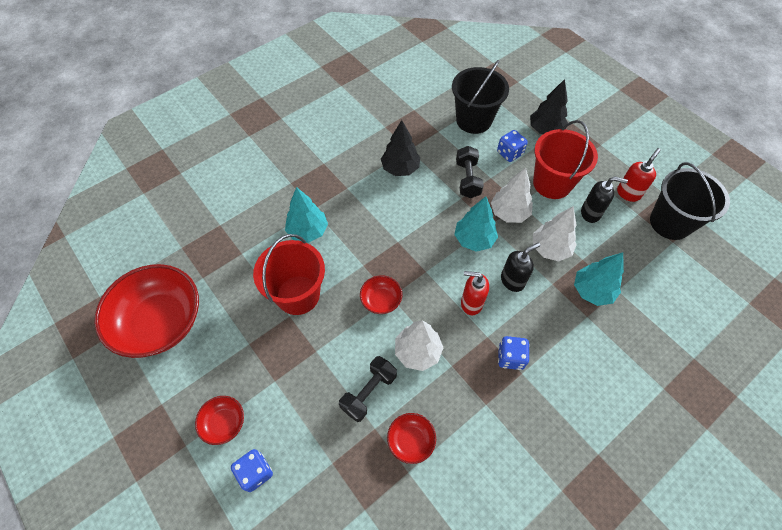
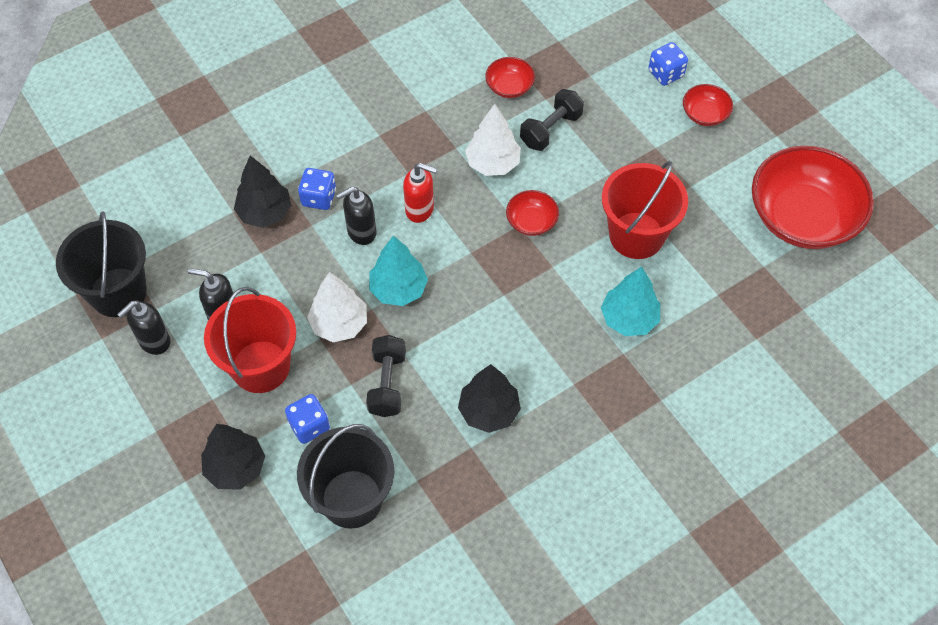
camera: 175 degrees left, 0 degrees up
blue dice [498,336,530,370] -> blue dice moved to [298,168,336,210]
white tree [533,206,577,261] -> none
turquoise tree [574,253,624,306] -> black tree [234,156,291,228]
red soap dispenser [617,148,661,202] -> black soap dispenser [117,301,170,355]

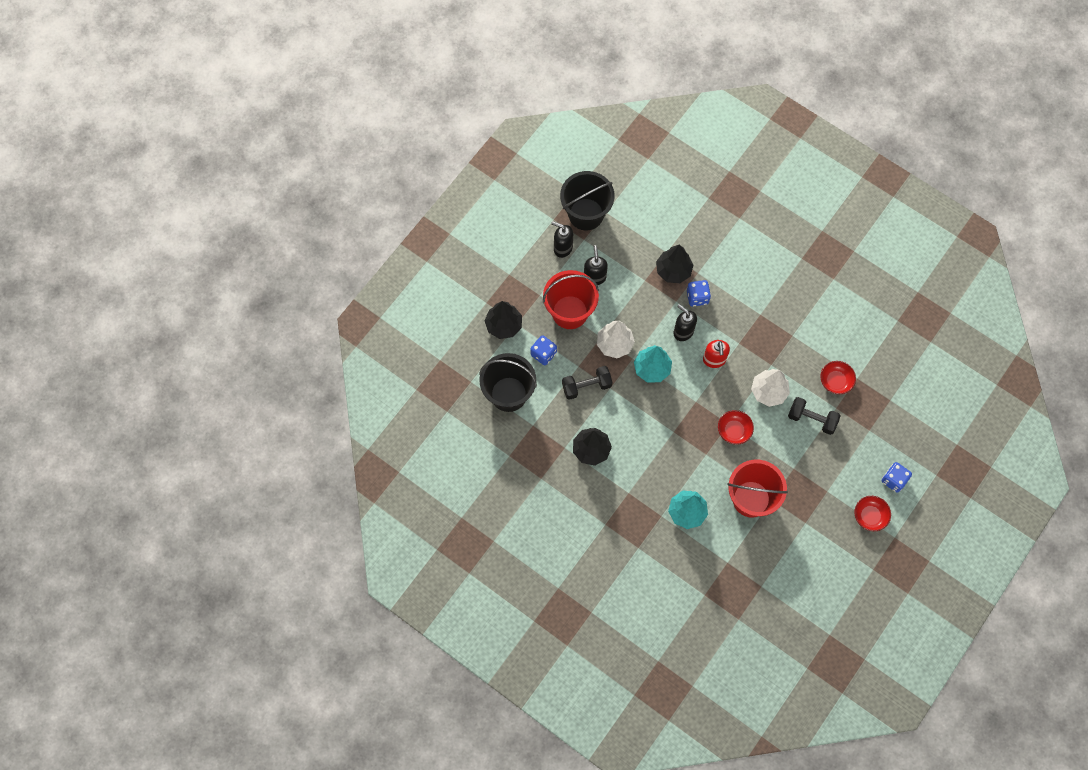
camera: 70 degrees right, 10 degrees up
red bowl [752,146,874,249] -> none

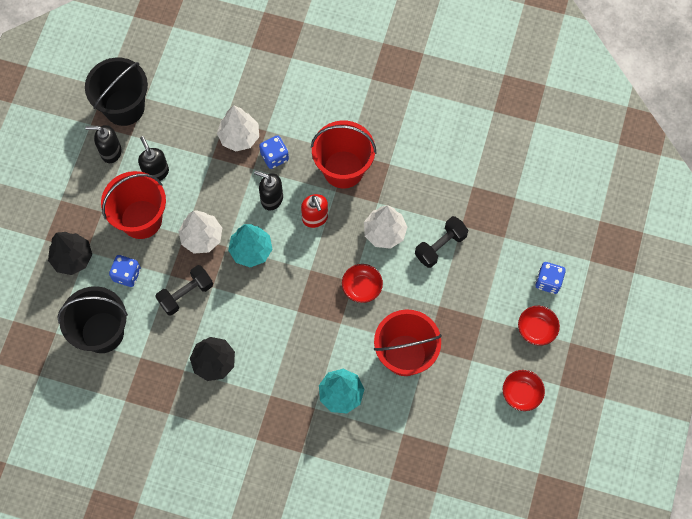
camera: 20 degrees left, 0 degrees up
black tree [656,244,693,283] -> white tree [217,105,259,151]
black dumbbell [788,397,840,435] -> black dumbbell turned 45 degrees counterclockwise [415,216,468,268]
red bowl [820,361,856,394] -> red bowl moved to [503,370,545,411]
none -> red bucket [311,121,376,189]

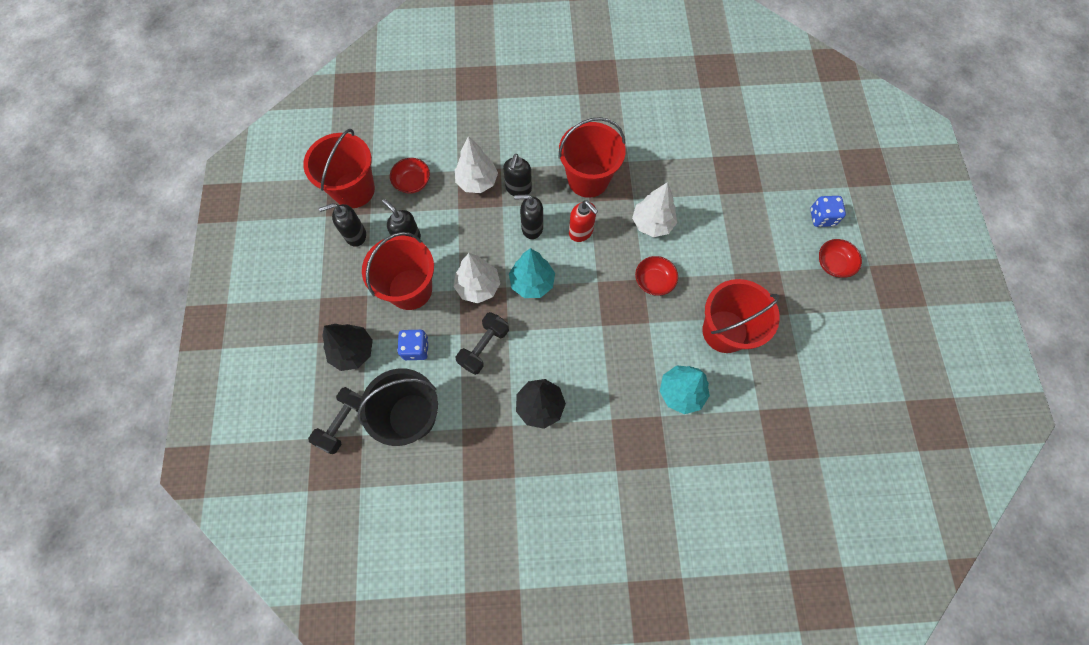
camera: 20 degrees left, 0 degrees up
black bucket [85,57,148,126] -> red bucket [303,129,375,208]
blue dice [259,135,289,169] -> black soap dispenser [503,154,532,196]
black dumbbell [415,216,468,268] -> black dumbbell moved to [308,387,362,454]
red bowl [503,370,545,411] -> red bowl moved to [390,158,430,193]

